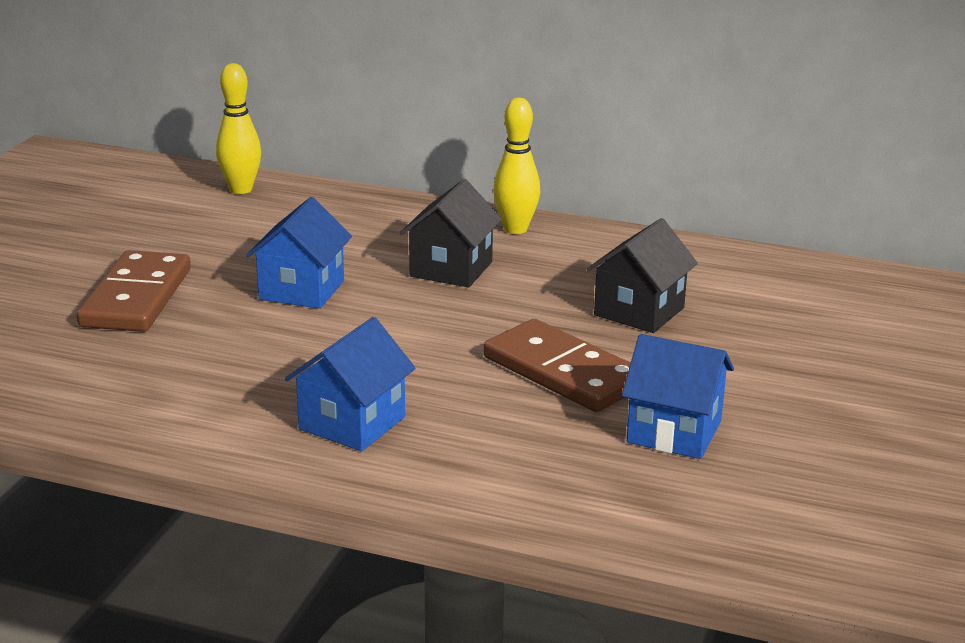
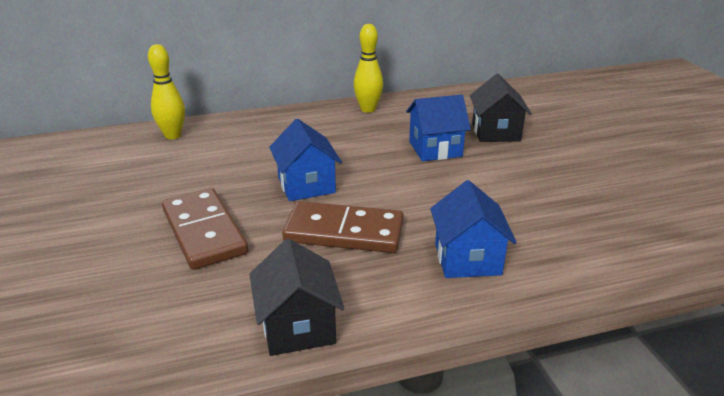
camera: 35 degrees left, 5 degrees up
black house [400,179,502,288] -> black house moved to [249,239,345,356]
brown domino [484,319,631,412] -> brown domino moved to [282,201,404,253]
blue house [622,334,734,459] -> blue house moved to [406,95,471,161]

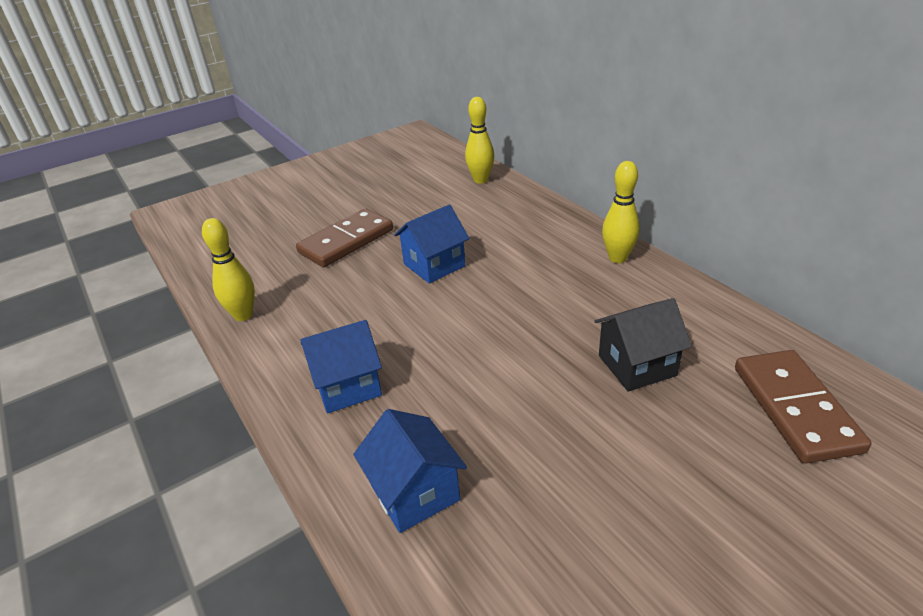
camera: 75 degrees right, 5 degrees up
black house [249,239,345,356] -> yellow bowling pin [202,218,255,321]
brown domino [282,201,404,253] -> brown domino moved to [735,350,872,463]
blue house [406,95,471,161] -> blue house moved to [353,409,467,533]

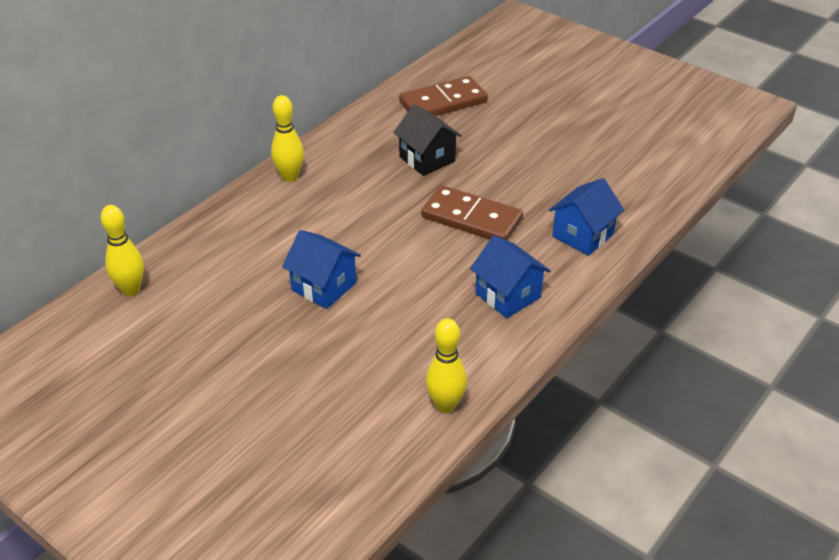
camera: 110 degrees left, 5 degrees up
brown domino [296,209,393,267] -> brown domino moved to [421,185,523,241]

